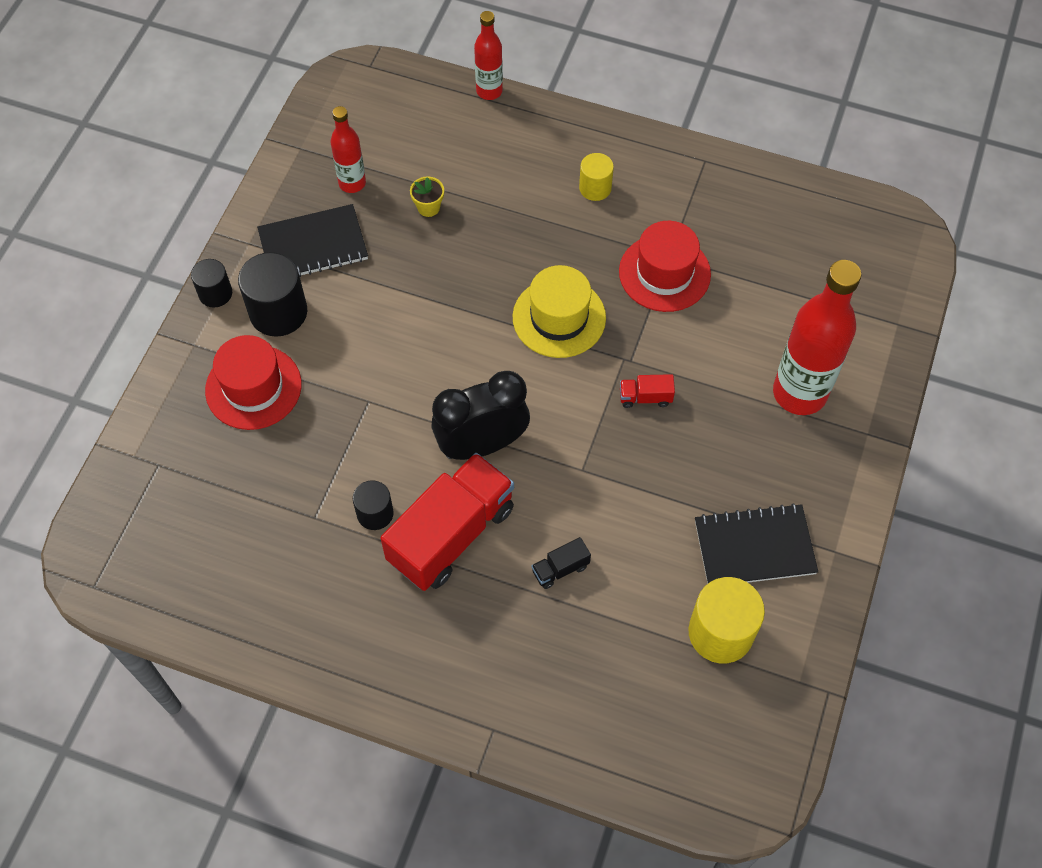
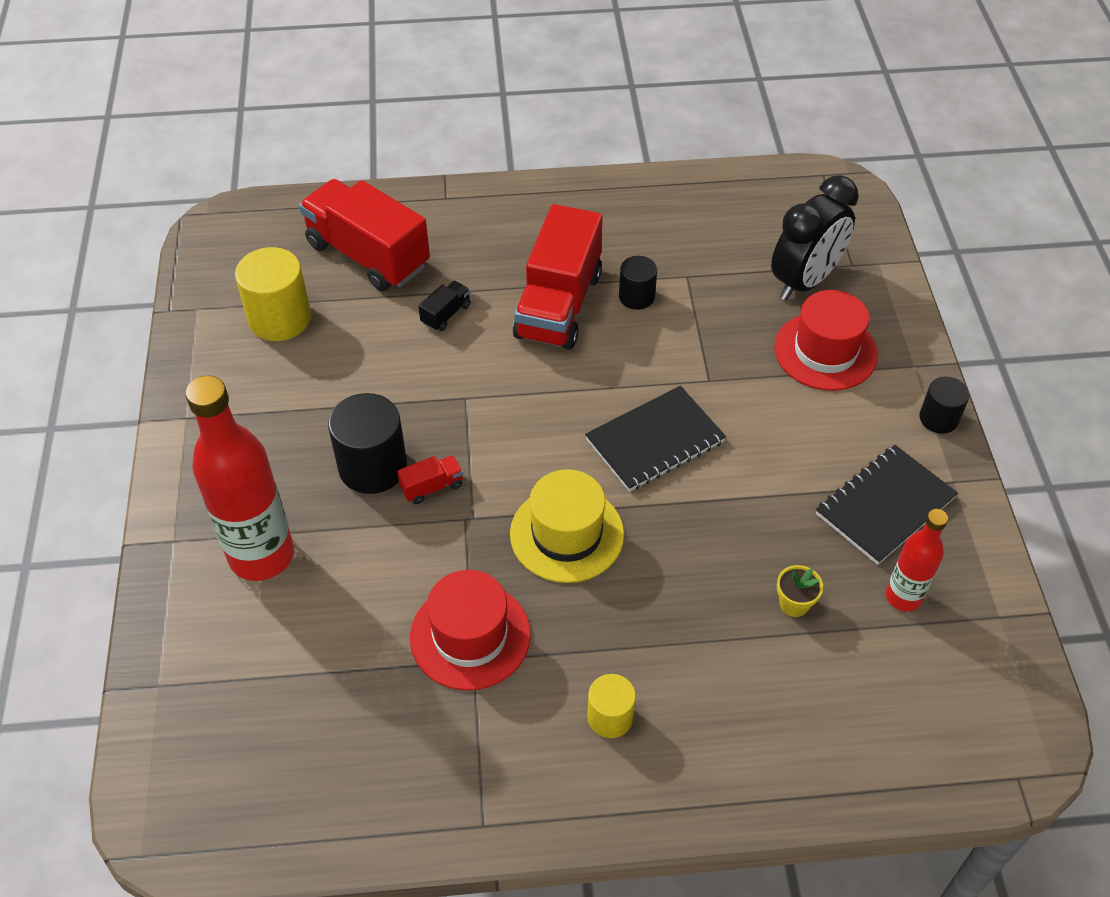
camera: 155 degrees right, 10 degrees down
black cylinder [238,252,307,337] -> black cylinder moved to [328,393,407,494]
black clock [431,371,530,460] -> black clock moved to [771,175,859,301]
red bottle [474,11,503,100] -> none
black notebook [695,503,818,583] -> black notebook moved to [585,386,726,492]
none -> red truck [299,179,430,291]

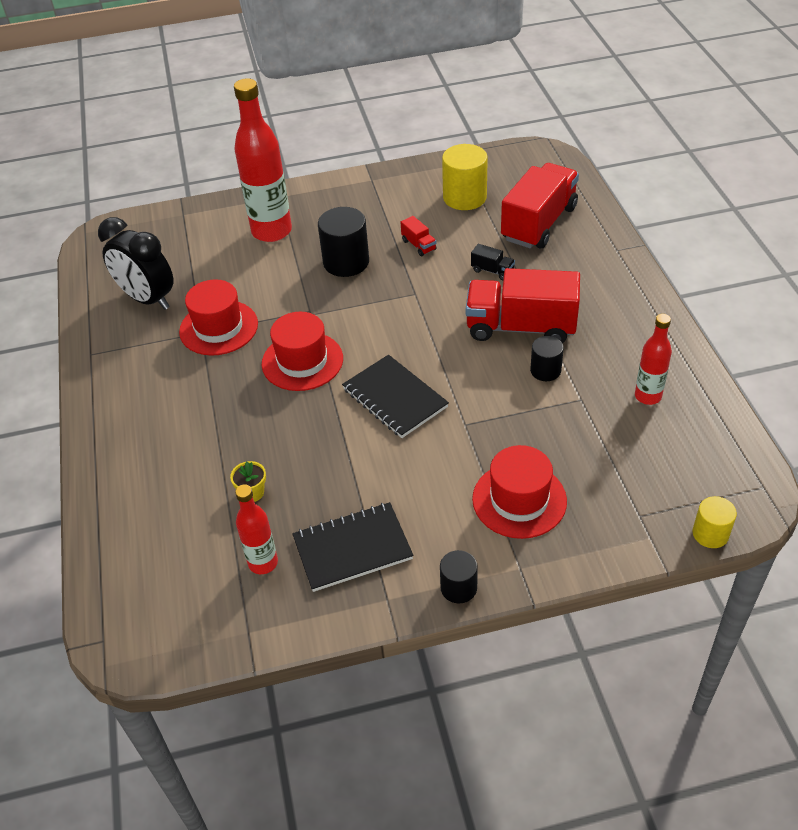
camera: 85 degrees right, 5 degrees down
red truck [397,455,463,504] -> red truck moved to [401,216,437,256]
yellow hat [510,469,624,583] -> red hat [262,312,343,391]
yellow cylinder [587,674,636,738] -> yellow cylinder moved to [693,496,737,548]
black clock [771,175,859,301] -> black clock moved to [98,217,174,310]
black notebook [816,445,958,565] -> black notebook turned 60 degrees counterclockwise [292,502,414,592]
none -> red bottle [635,314,672,405]

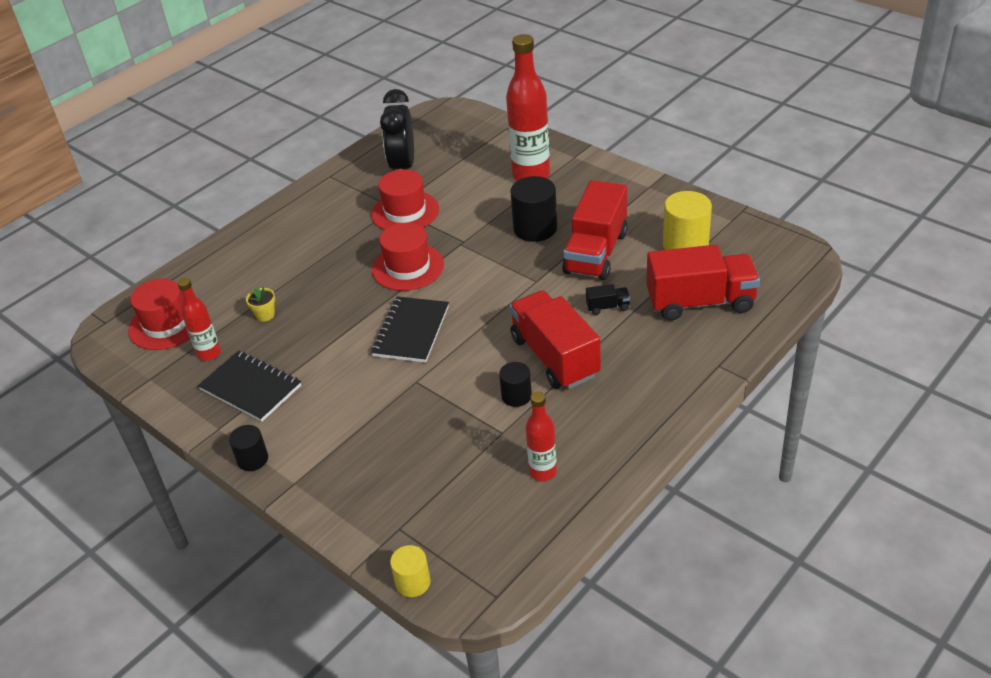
camera: 55 degrees right, 5 degrees down
red truck [401,216,437,256] -> red truck [562,180,628,280], size x2.46
black truck [471,244,515,280] -> black truck turned 90 degrees counterclockwise [586,284,630,315]
red hat [472,445,567,539] -> red hat moved to [128,279,190,350]

